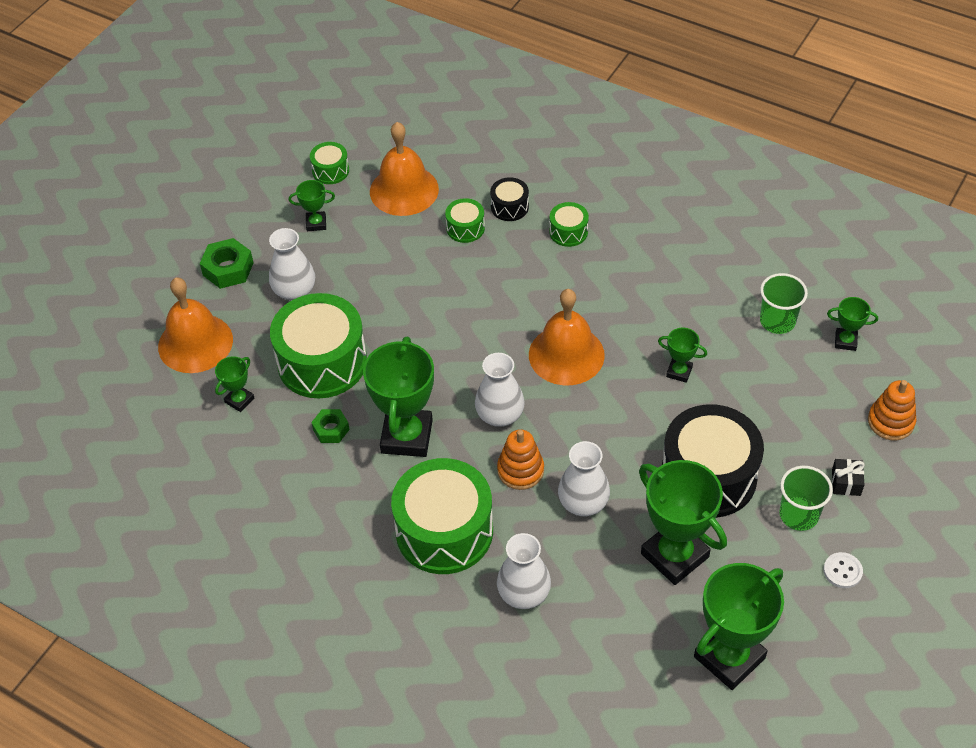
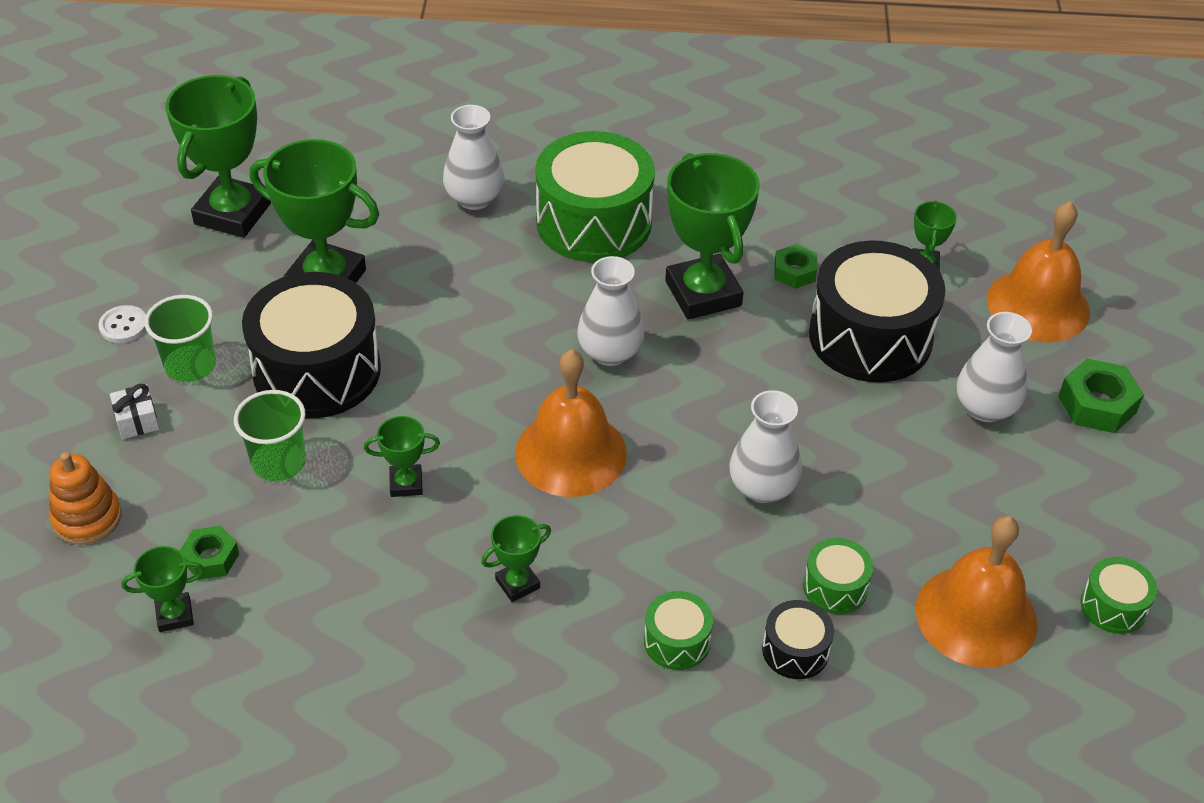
camera: 150 degrees right, 5 degrees down
green drum [270,293,367,398] -> black drum [809,240,946,382]
green trophy [289,180,335,231] -> green trophy moved to [481,515,551,602]
orange stacking toy [497,429,544,490] -> none
white vase [558,441,610,516] -> white vase moved to [729,390,802,503]
green cup [760,273,808,334] -> green cup moved to [234,390,306,482]
black gift [832,459,865,496] -> white gift [110,384,159,439]
none -> green nut [180,525,239,580]

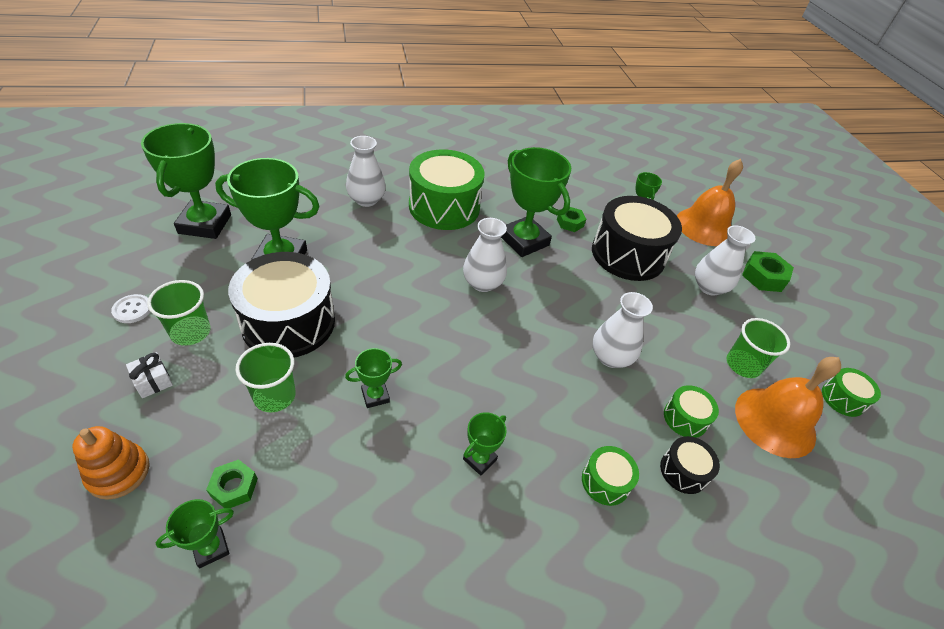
camera: 20 degrees left, 0 degrees up
orange bell [515,349,627,497] -> none
none -> green cup [727,318,790,378]

